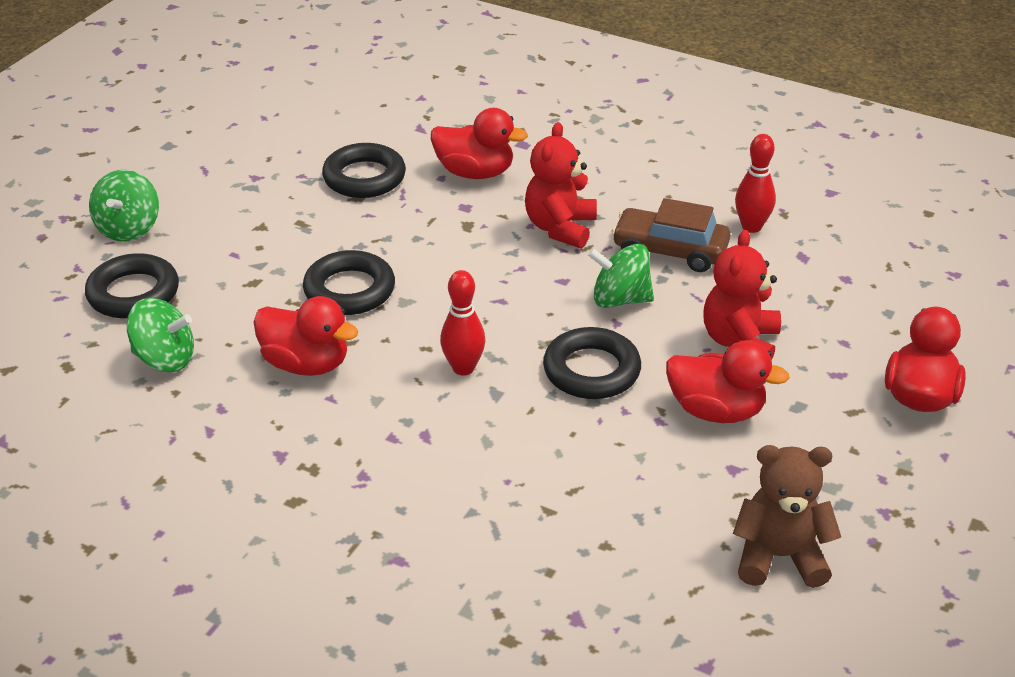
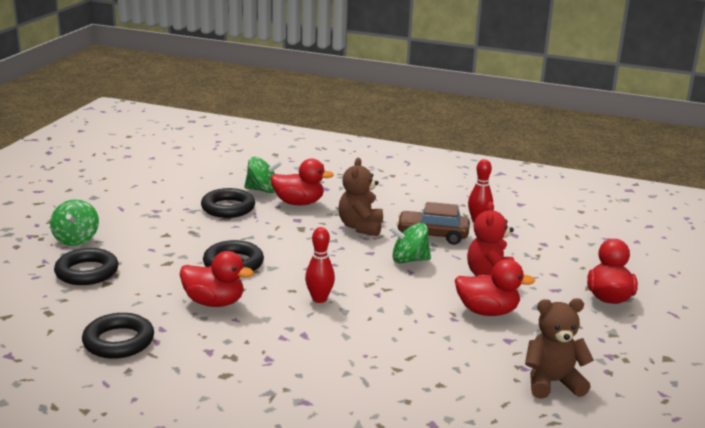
camera: 10 degrees left, 15 degrees down
green spinning top [127,298,194,372] -> green spinning top moved to [244,157,282,193]
red teddy bear [525,122,597,248] -> brown teddy bear [339,158,383,236]
black ring [543,327,641,399] -> black ring moved to [82,313,154,359]

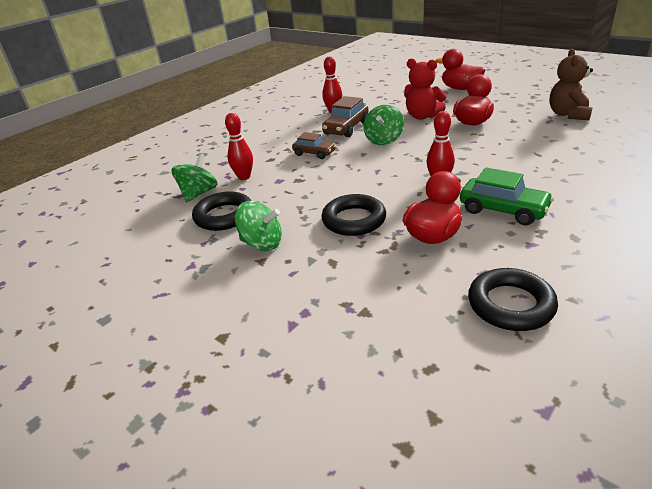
camera: 65 degrees left, 10 degrees up
green spinning top [50,199,99,246] -> green spinning top moved to [235,201,282,251]
black ring [54,248,119,285] -> none
red duck [270,158,334,205] -> red bowling pin [225,113,253,180]
brown teddy bear [339,158,383,236] -> brown car [292,132,336,159]
none -> green car [460,167,554,225]

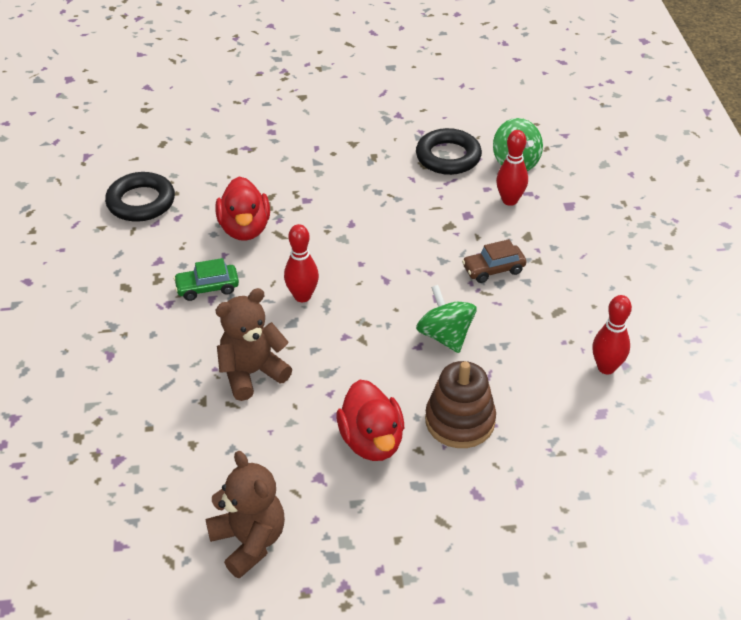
camera: 130 degrees right, 10 degrees up
green spinning top [235,201,282,251] -> none
brown car [322,96,368,137] -> none
black ring [322,194,386,236] -> none
red teddy bear [404,59,447,120] -> brown stacking toy [425,361,496,448]
red duck [435,49,485,90] -> none
green car [460,167,554,225] -> green car [173,258,239,301], size x0.66
none -> brown teddy bear [216,288,292,401]

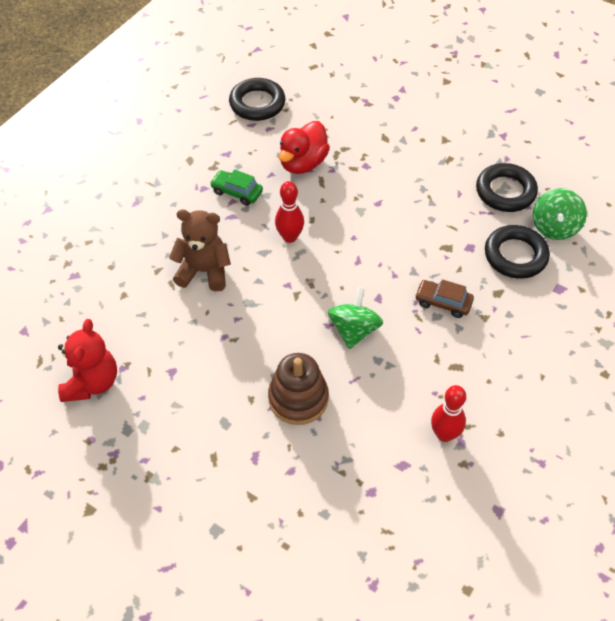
camera: 40 degrees right, 10 degrees up
brown teddy bear [206,451,285,579] -> red teddy bear [58,319,117,402]
red duck [337,380,404,461] -> none
red bowling pin [496,130,528,206] -> black ring [485,225,550,279]

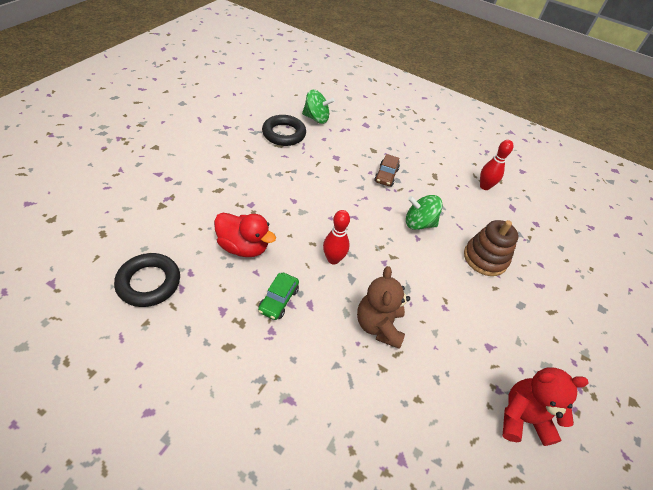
camera: 100 degrees left, 5 degrees down
black ring [485,225,550,279] -> none

